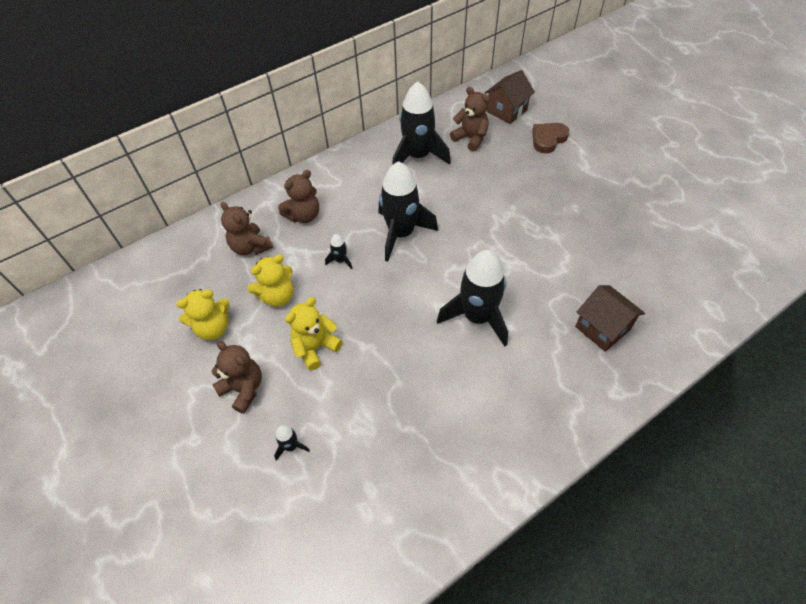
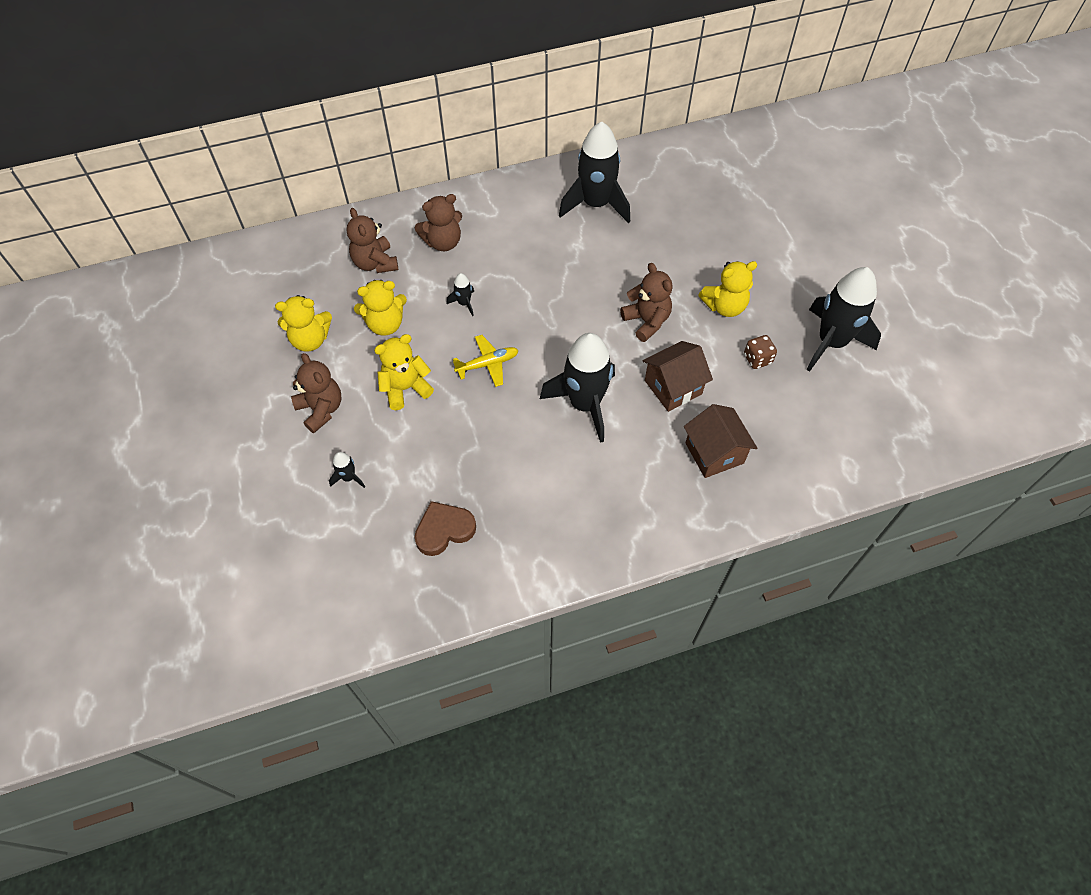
camera: 15 degrees right, 5 degrees up
black rocket [379,161,438,262] -> black rocket moved to [806,267,881,372]
brown teddy bear [450,87,490,152] -> brown teddy bear moved to [620,263,673,342]
brown house [485,70,535,124] -> brown house moved to [642,341,713,412]
brown heart [532,123,569,153] -> brown heart moved to [414,501,476,556]
none -> yellow plane [453,335,519,387]
none -> yellow teddy bear [699,261,758,317]
none -> brown dice [744,335,777,369]

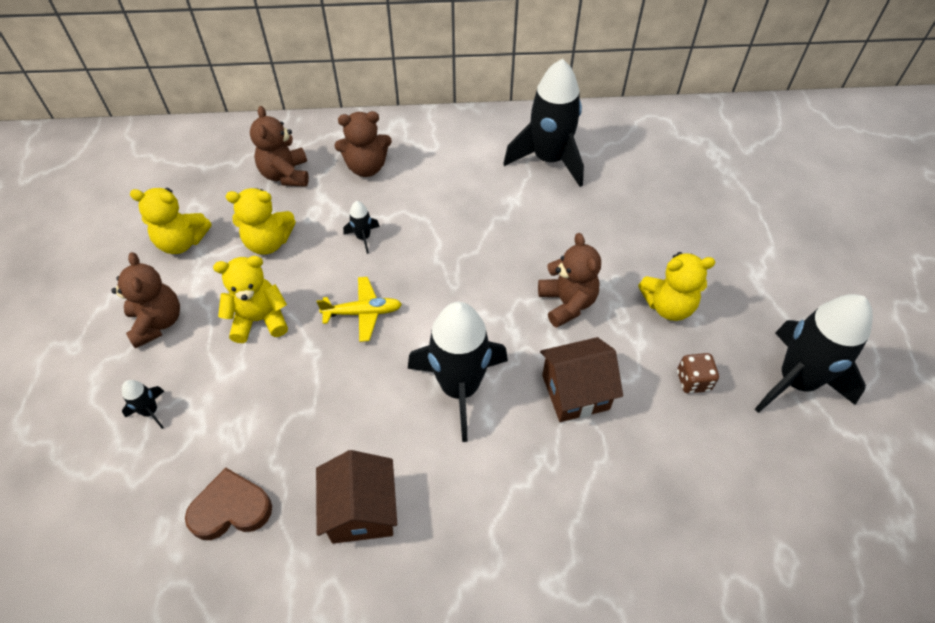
camera: 15 degrees right, 5 degrees down
brown house [684,404,757,478] -> brown house moved to [316,450,397,544]

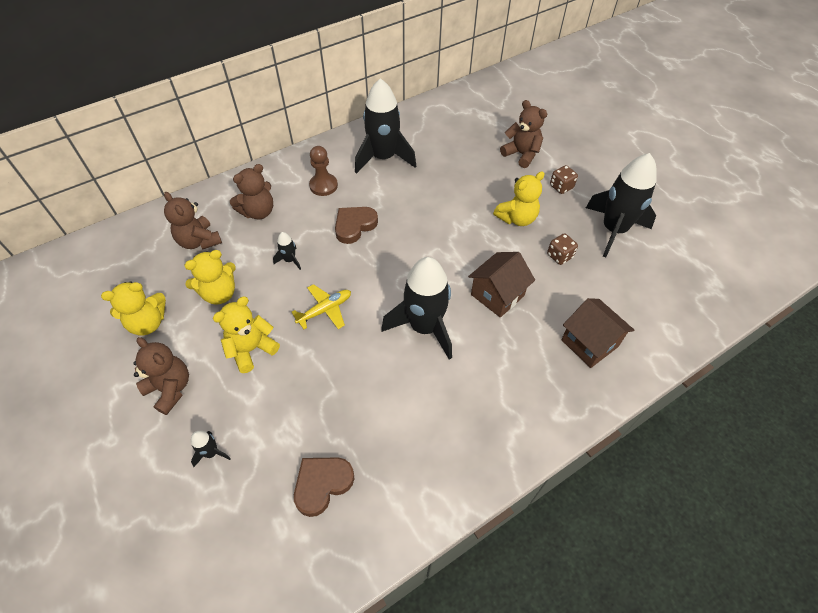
camera: 30 degrees left, 0 degrees up
brown house [316,450,397,544] -> brown house moved to [561,298,635,368]
brown teddy bear [538,233,601,328] -> brown teddy bear moved to [500,100,547,168]
none -> brown pawn [309,146,338,196]
none -> brown heart [335,207,378,244]
none -> brown dice [550,165,578,194]

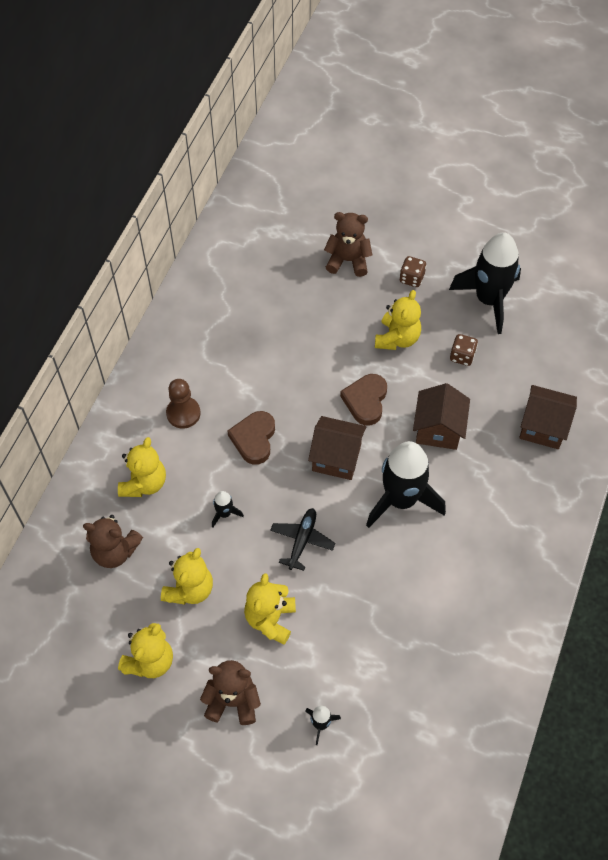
camera: 35 degrees left, 5 degrees up
brown teddy bear [230,164,273,219] -> yellow teddy bear [118,437,166,497]
yellow plane [292,284,351,329] -> black plane [270,508,335,571]
brown heart [294,457,354,517] -> brown heart moved to [340,374,387,426]
black rocket [355,78,416,174] -> none
none -> brown house [308,416,366,480]

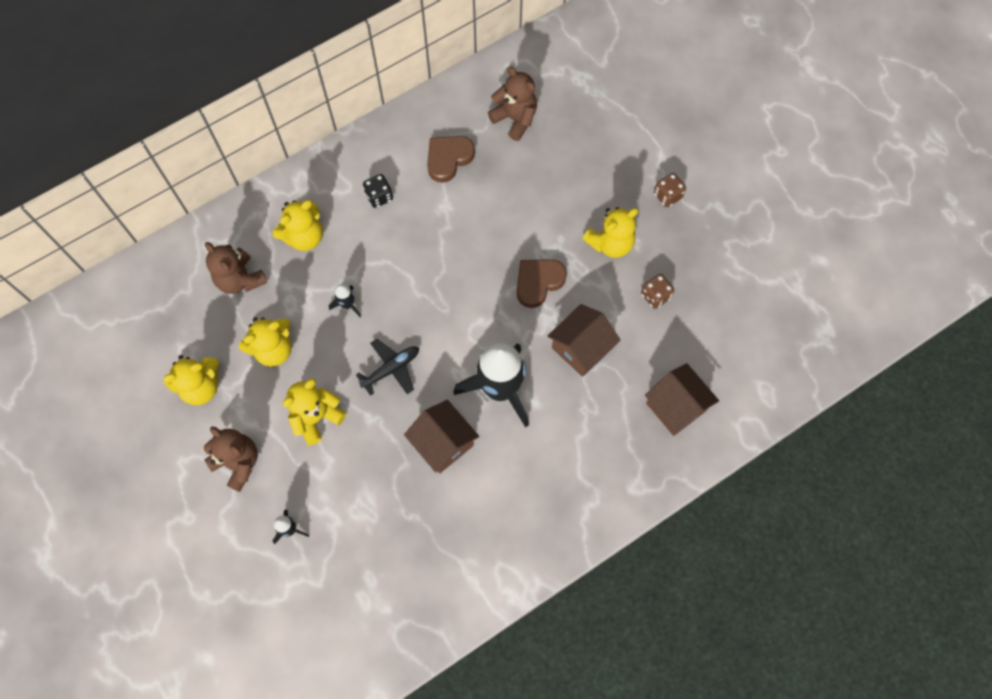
camera: 35 degrees right, 10 degrees up
brown pawn [166,379,200,429] -> black dice [363,174,393,208]
brown heart [227,411,275,465] -> brown heart moved to [427,136,475,183]
brown house [308,416,366,480] -> brown house moved to [404,400,479,473]
brown teddy bear [324,212,372,277] -> brown teddy bear moved to [488,67,537,141]
black rocket [449,232,521,334] -> none

